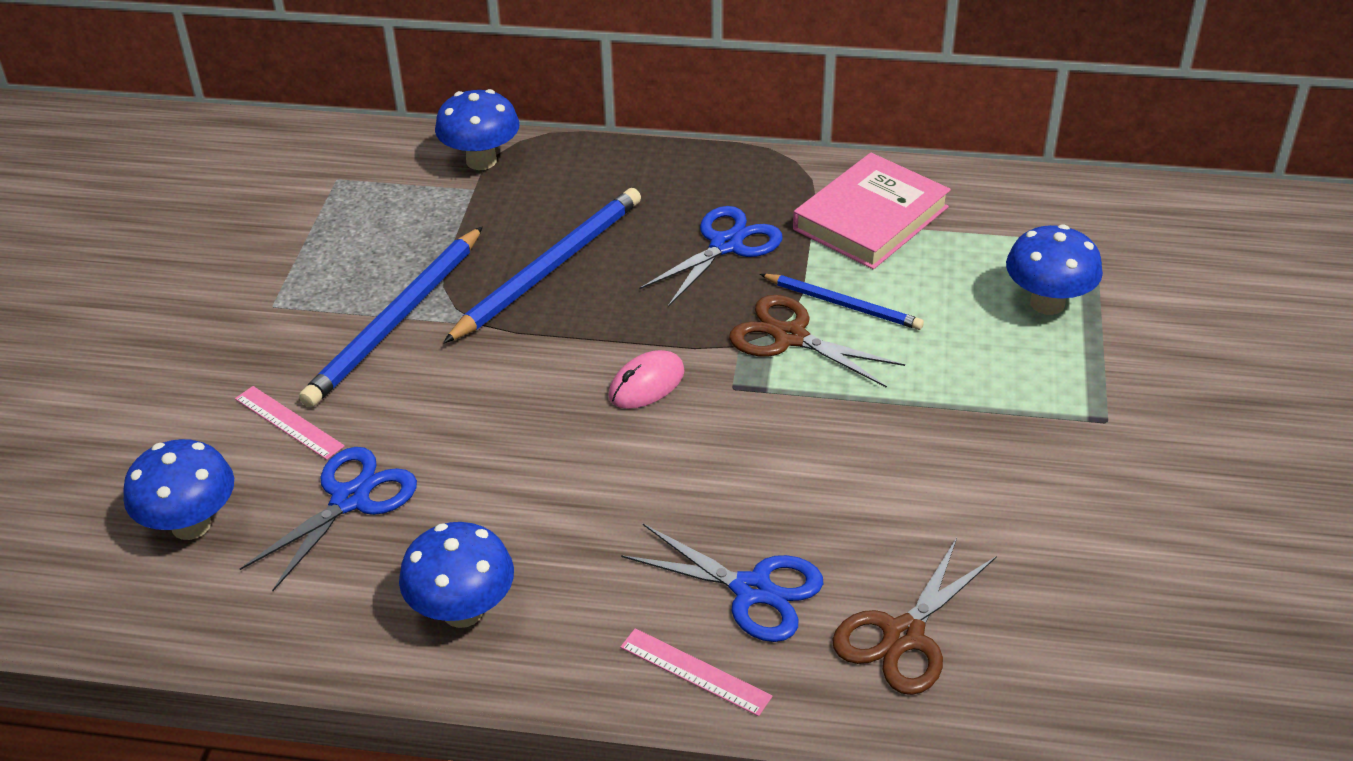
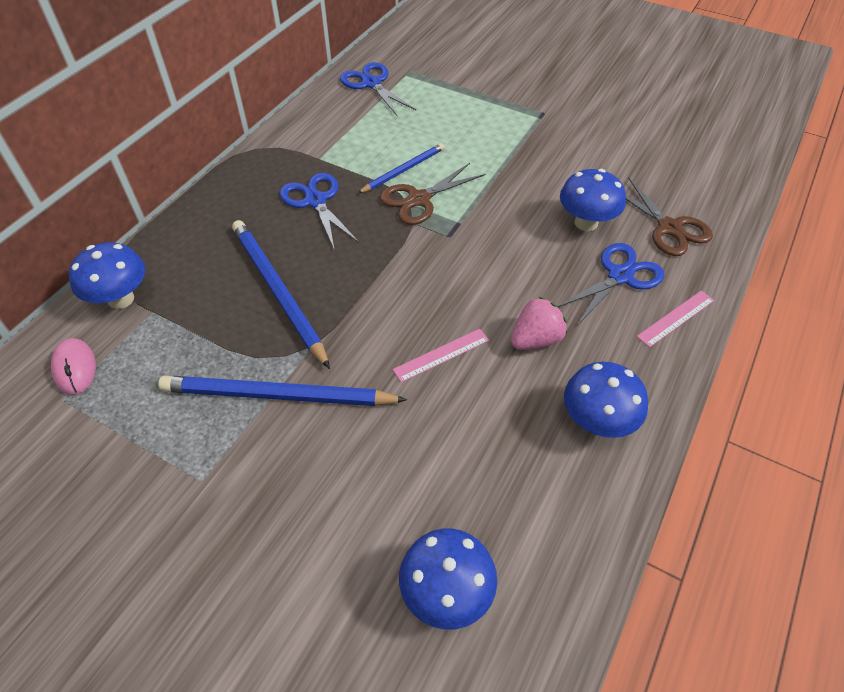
camera: 70 degrees left, 10 degrees up
pink ruler [235,386,345,460] -> pink ruler moved to [393,329,489,383]
blue scissors [240,447,417,591] -> blue scissors moved to [340,62,416,116]
blue pencil [299,226,483,407] -> blue pencil turned 135 degrees clockwise [159,376,407,406]
pink mouse [609,350,685,409] -> pink mouse moved to [51,338,96,395]
pink book [793,153,951,269] -> none
blue mushroom [1006,224,1103,315] -> blue mushroom moved to [560,169,626,231]
none -> pink strawberry [511,297,567,350]

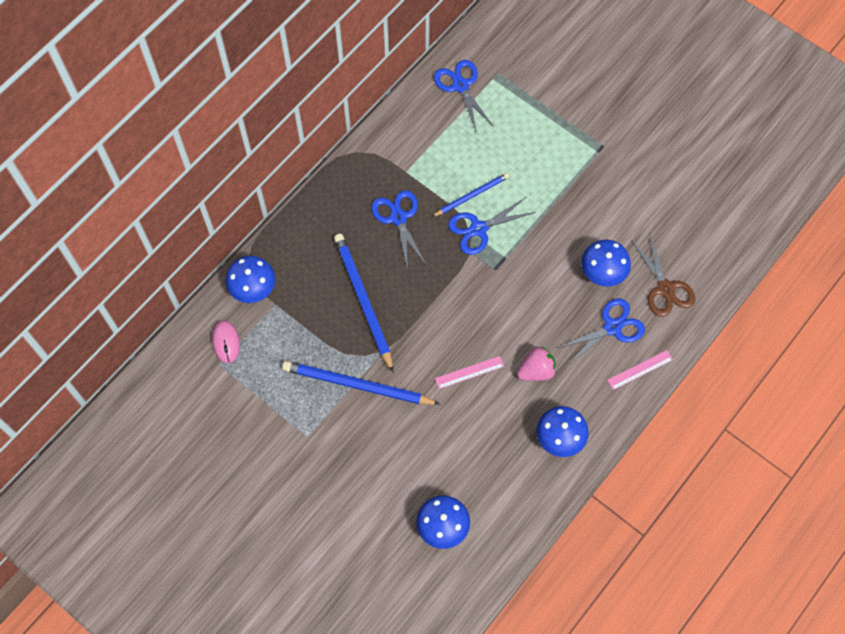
camera: 10 degrees right, 15 degrees up
brown scissors [380,163,486,225] -> blue scissors [448,197,536,255]

